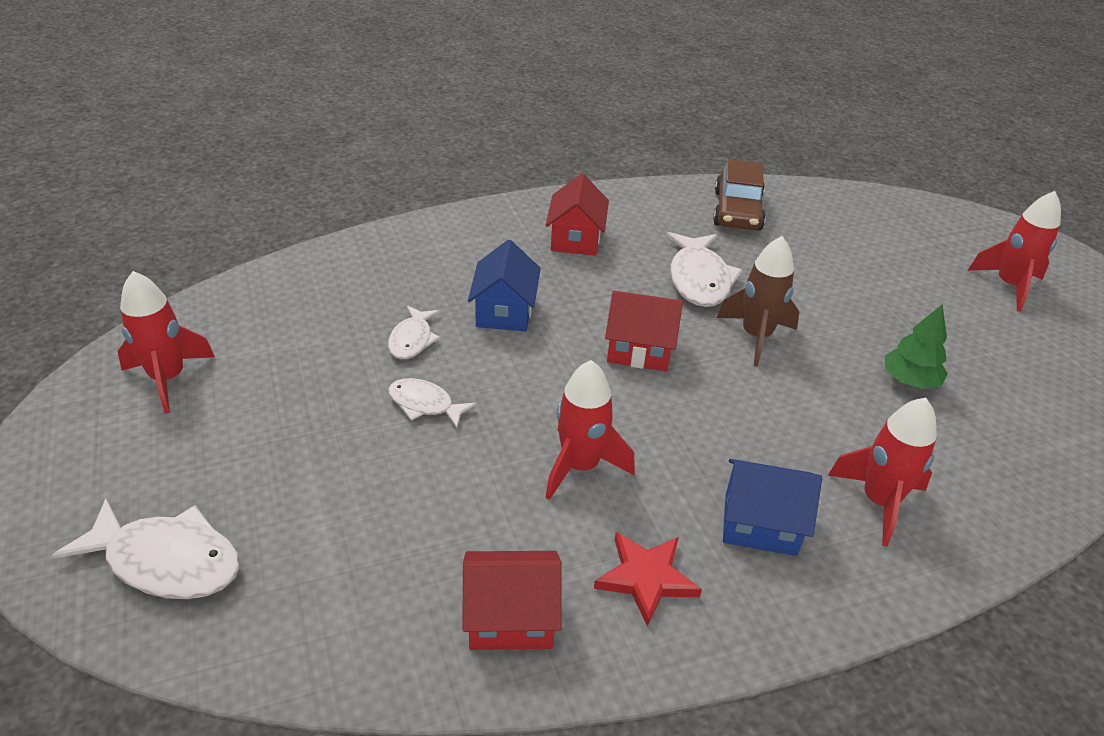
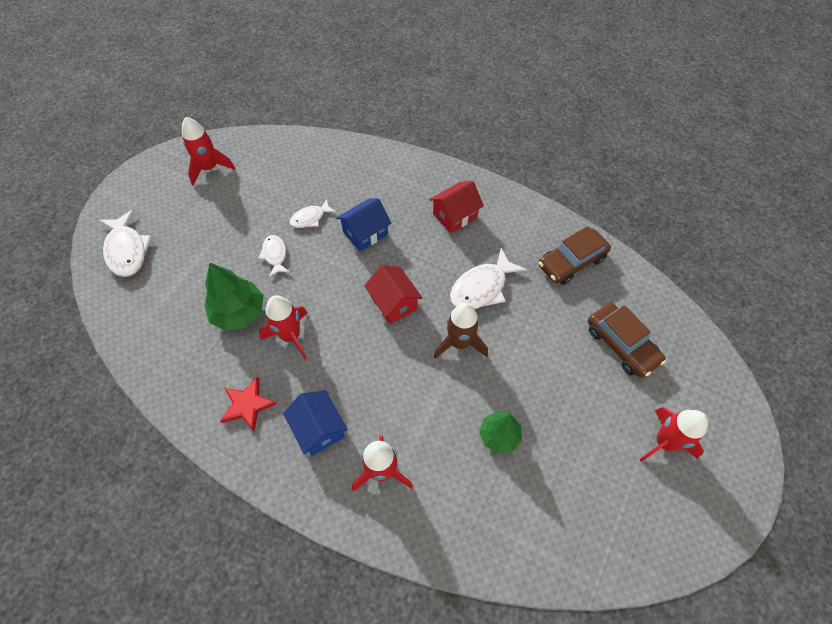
camera: 50 degrees right, 20 degrees up
red house [462,551,562,650] -> none
none -> green tree [205,263,264,331]
none -> brown car [588,303,666,377]

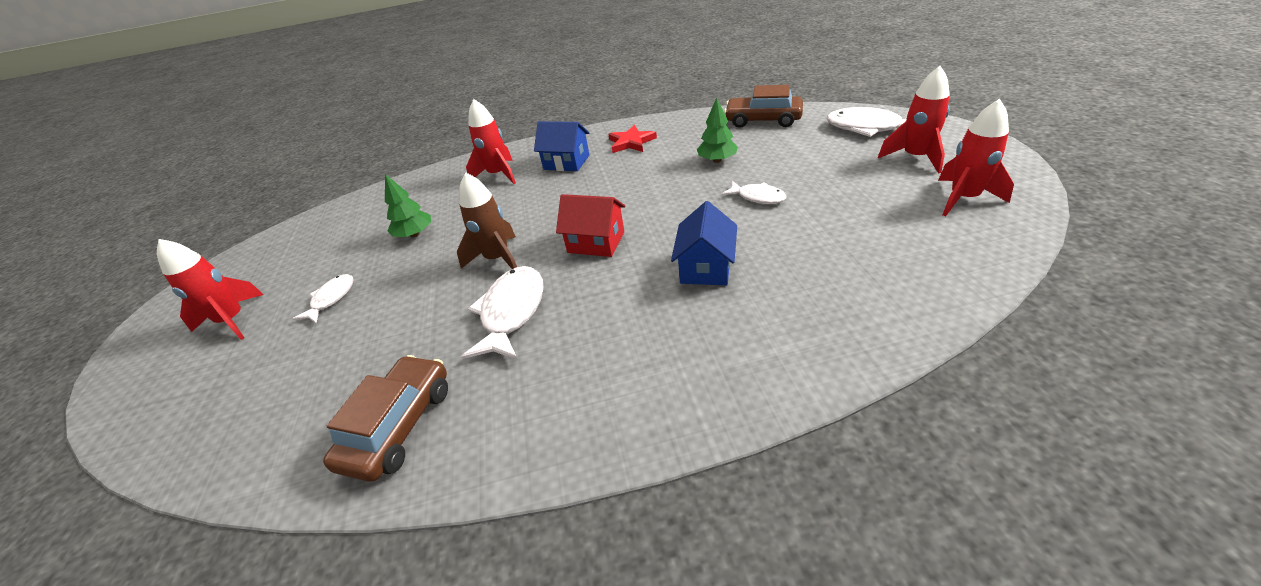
camera: 145 degrees right, 20 degrees down
green tree [205,263,264,331] -> green tree [697,98,738,163], size x0.66
red rocket [259,295,307,360] -> red rocket moved to [878,66,950,174]
white fish [290,199,337,228] -> white fish moved to [292,274,353,323]
red house [429,181,484,233] -> none
brown car [588,303,666,377] -> brown car moved to [724,85,803,128]

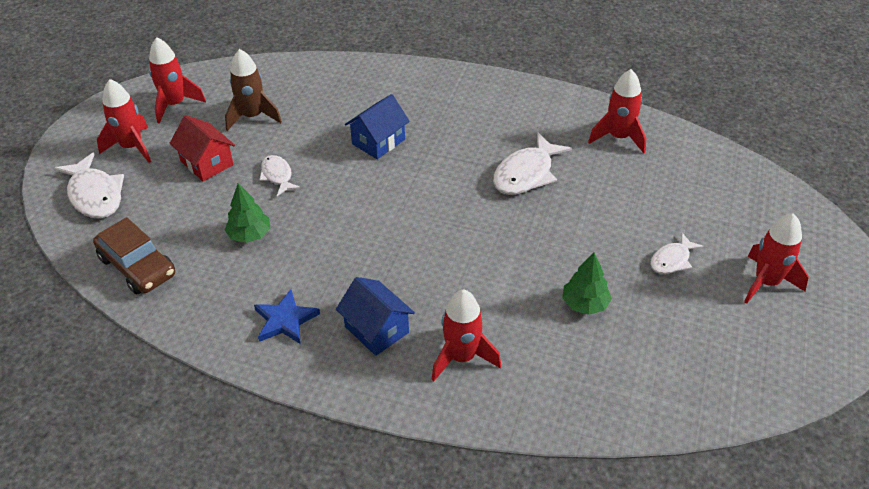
camera: 155 degrees left, 5 degrees up
brown car [323,355,448,482] -> red rocket [588,69,646,153]
brown rocket [457,172,517,269] -> brown rocket moved to [225,49,282,131]
red house [556,194,625,257] -> red house moved to [170,115,235,181]
red star [608,125,657,153] -> blue star [254,289,320,344]

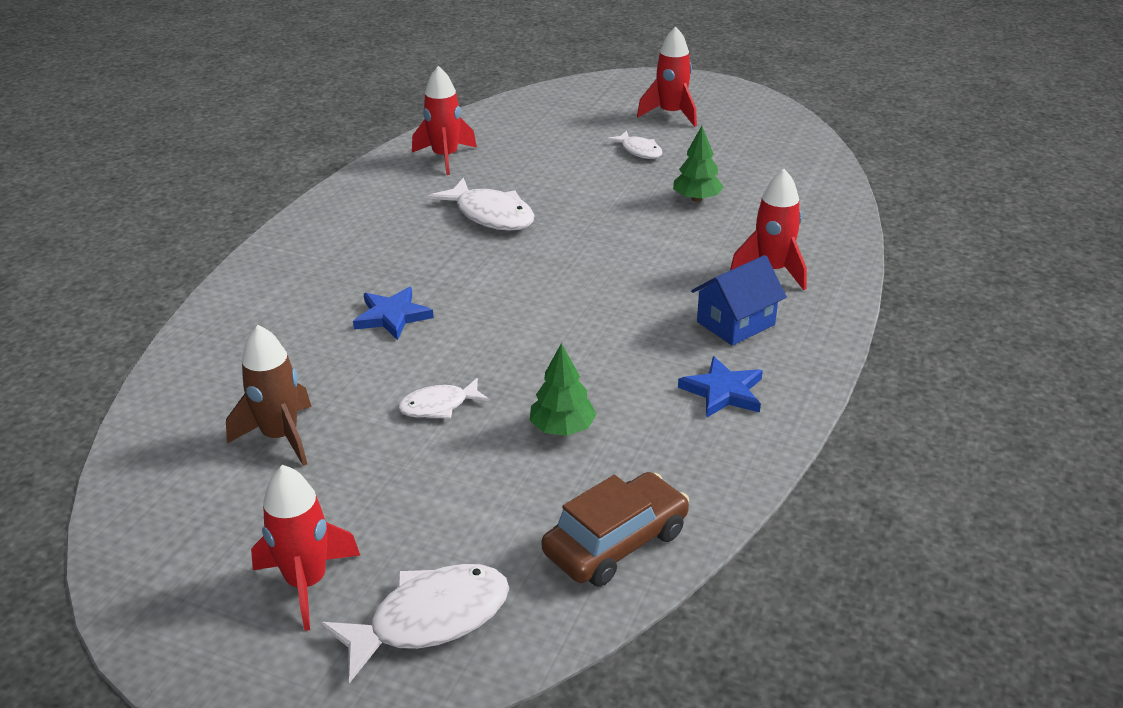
camera: 85 degrees left, 10 degrees down
red rocket [149,37,206,124] -> none
red house [170,115,235,181] -> none
blue house [345,94,410,159] -> blue star [353,287,434,340]

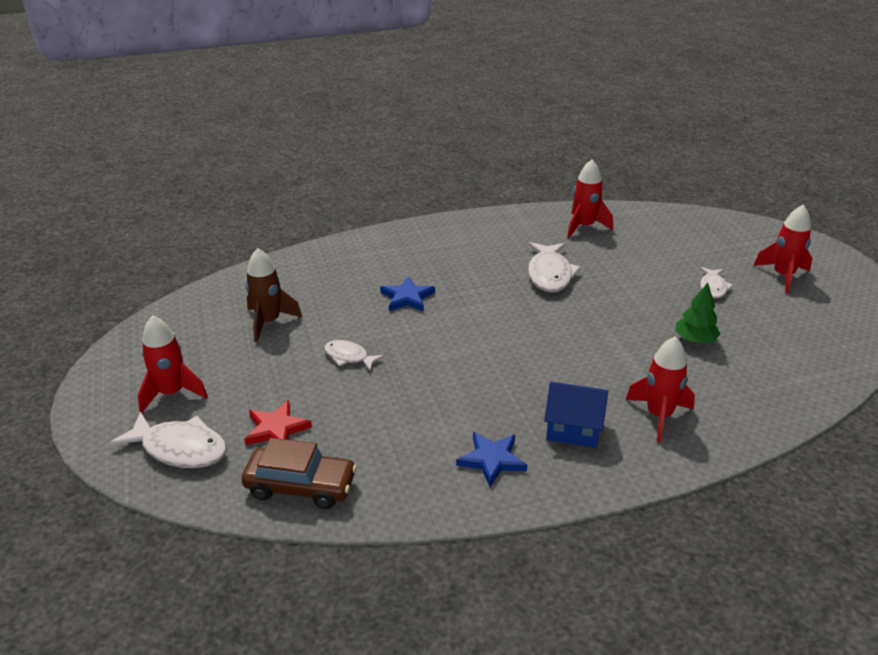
camera: 50 degrees right, 0 degrees up
green tree [530,343,597,436] -> none
none -> red star [244,400,312,445]

